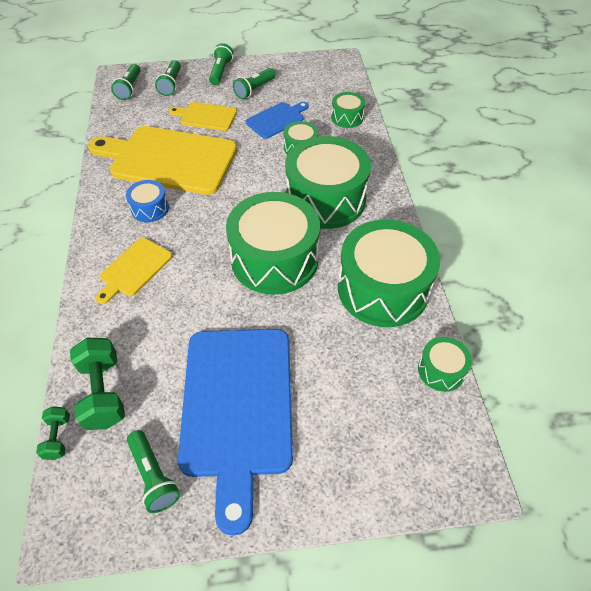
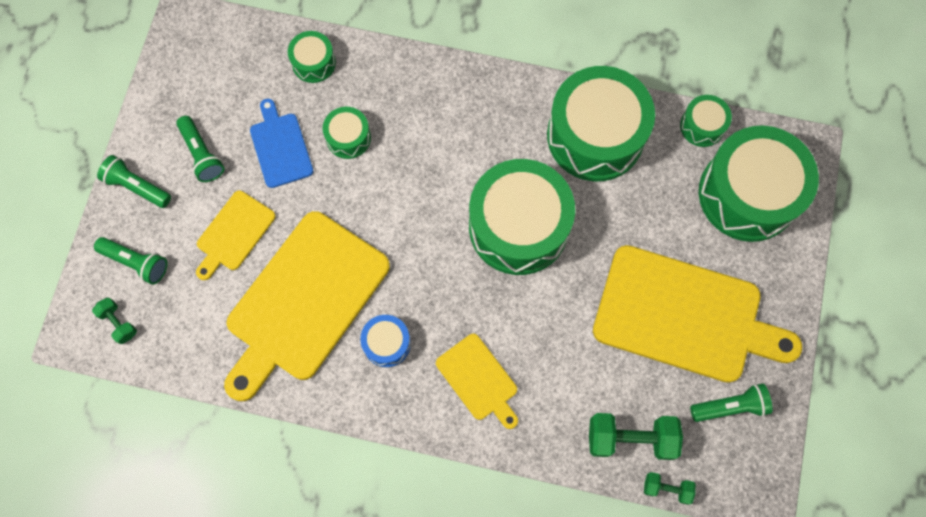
camera: 70 degrees left, 20 degrees up
green flashlight [111,64,140,100] -> green dumbbell [92,298,137,344]
blue cutting board [178,329,293,535] -> yellow cutting board [593,245,802,383]
green drum [285,136,371,229] -> green drum moved to [699,126,819,242]

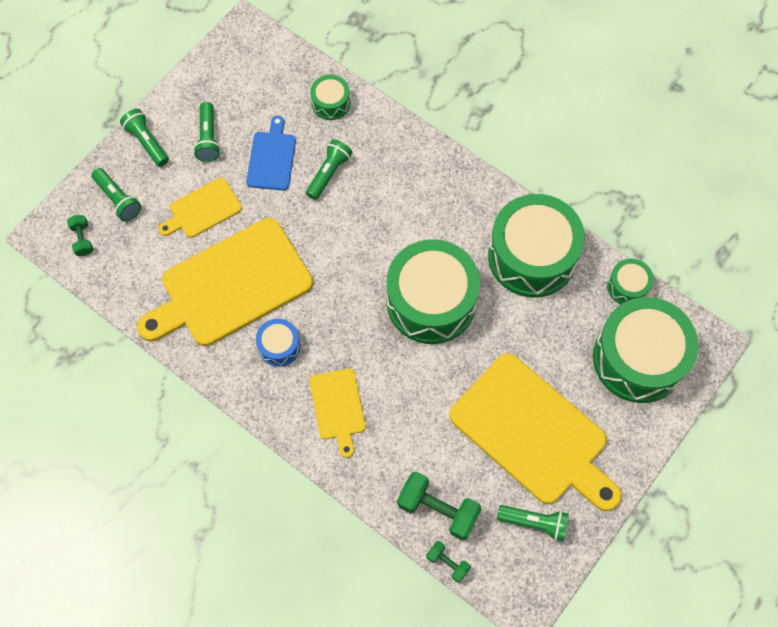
camera: 25 degrees right, 5 degrees down
green drum [323,107,371,159] -> green flashlight [306,139,353,200]

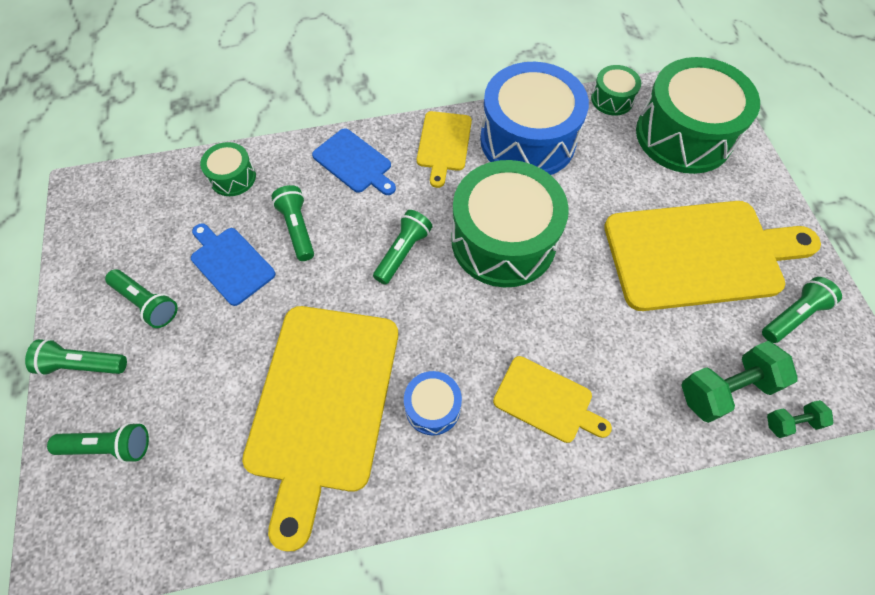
camera: 50 degrees left, 5 degrees down
green dumbbell [67,215,93,256] -> none
yellow cutting board [158,178,242,238] -> yellow cutting board moved to [417,111,472,188]
green drum [488,194,585,298] -> blue drum [480,62,589,175]
none -> blue cutting board [312,128,396,195]
none -> green flashlight [373,210,433,285]

